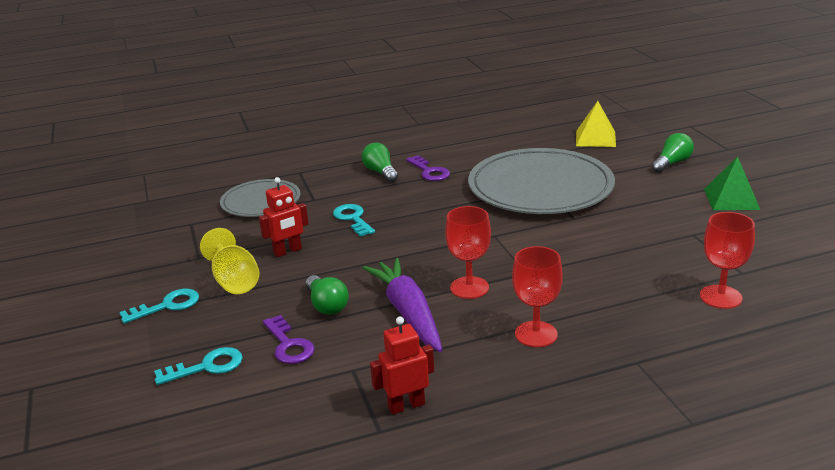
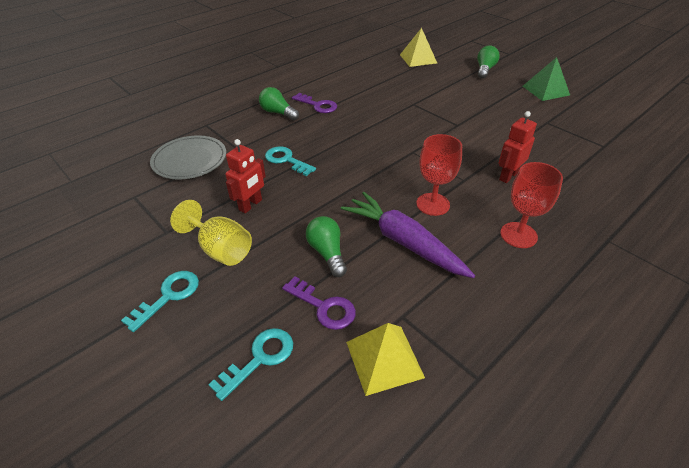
camera: 25 degrees left, 15 degrees up
green light bulb [306,275,349,315] -> green light bulb turned 150 degrees counterclockwise [306,216,347,277]
red robot [370,317,434,415] -> red robot moved to [499,111,537,183]
grey plate [468,148,615,214] -> none
red goblet [700,212,755,309] -> none
none -> yellow pyramid [346,323,425,396]

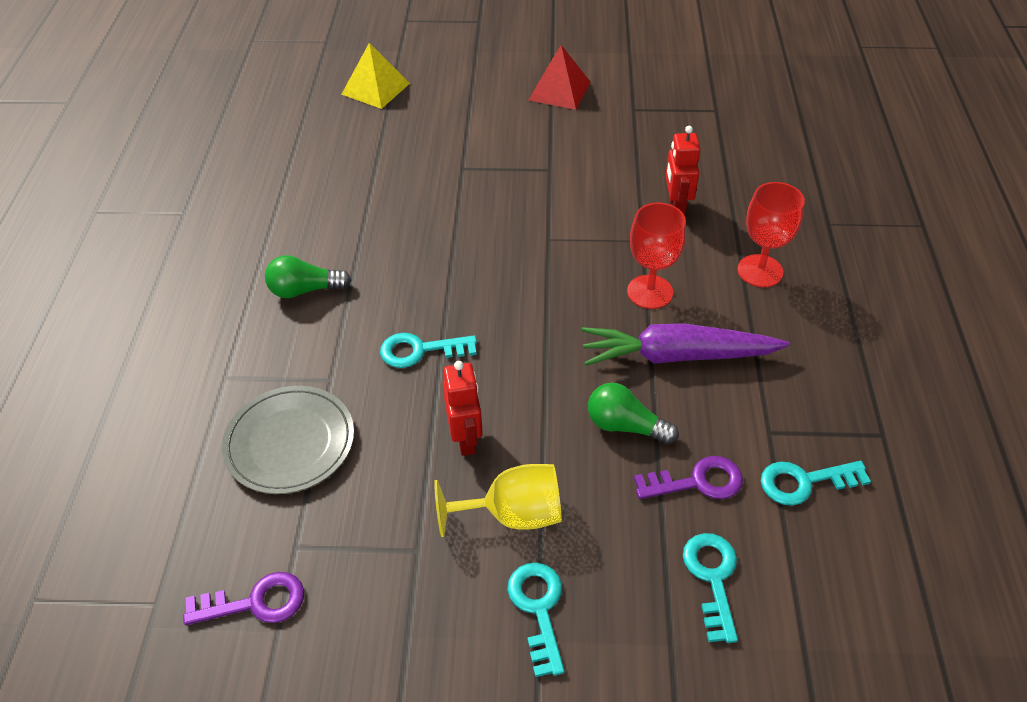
camera: 45 degrees left, 5 degrees up
purple key [292,93,337,113] -> purple key moved to [183,572,304,625]
yellow pyramid [346,323,425,396] -> turquoise key [761,461,871,505]
green light bulb [477,46,500,79] -> none
green pyramid [523,57,570,101] -> none
none -> red pyramid [529,45,590,110]

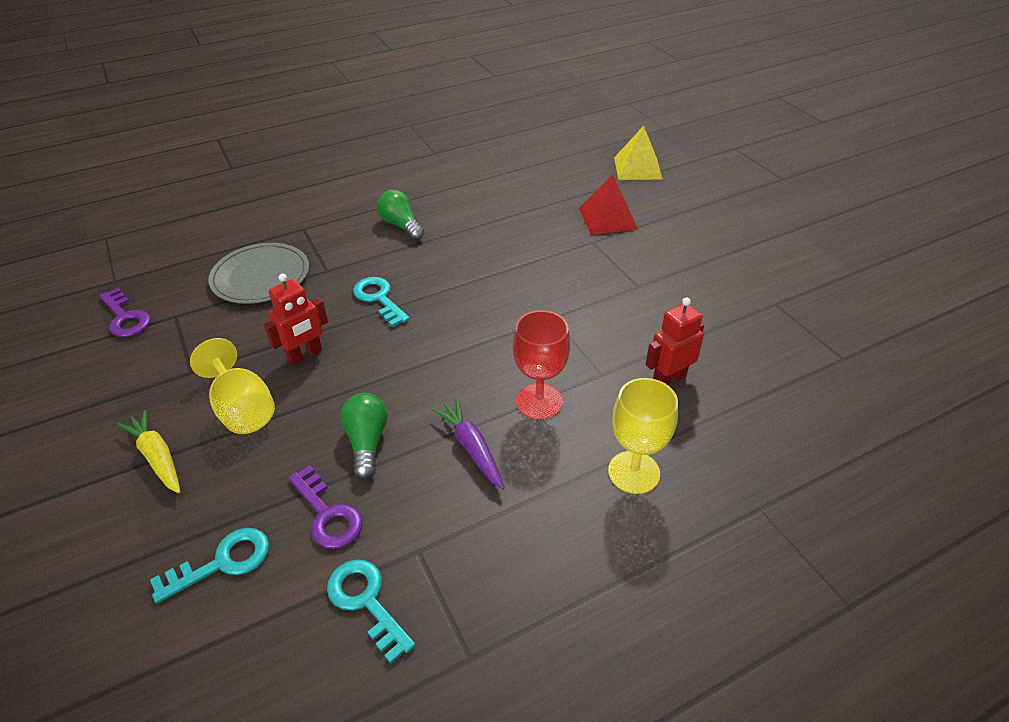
camera: 60 degrees right, 5 degrees down
turquoise key [507,563,565,677] -> yellow carrot [117,410,180,493]
red pyramid [529,45,590,110] -> red pyramid moved to [579,174,638,235]
purple carrot [582,323,790,366] -> purple carrot [432,399,505,489], size x0.59
red goblet [737,182,805,287] -> yellow goblet [608,378,678,494]

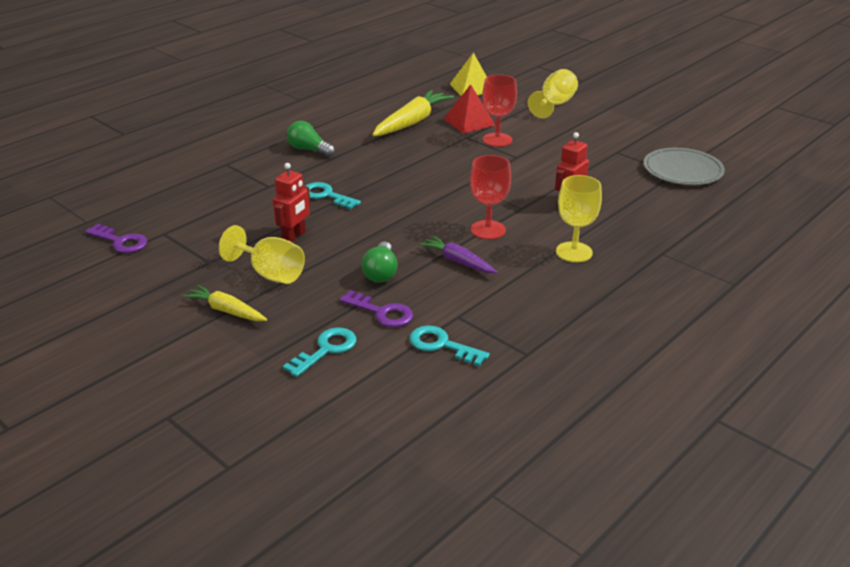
camera: 20 degrees left, 10 degrees down
grey plate [208,243,309,304] -> grey plate moved to [644,148,725,185]
green light bulb [341,393,388,479] -> green light bulb turned 150 degrees counterclockwise [362,242,398,283]
none -> yellow carrot [372,90,454,136]
none -> red goblet [482,75,517,147]
none -> yellow goblet [528,69,578,118]

